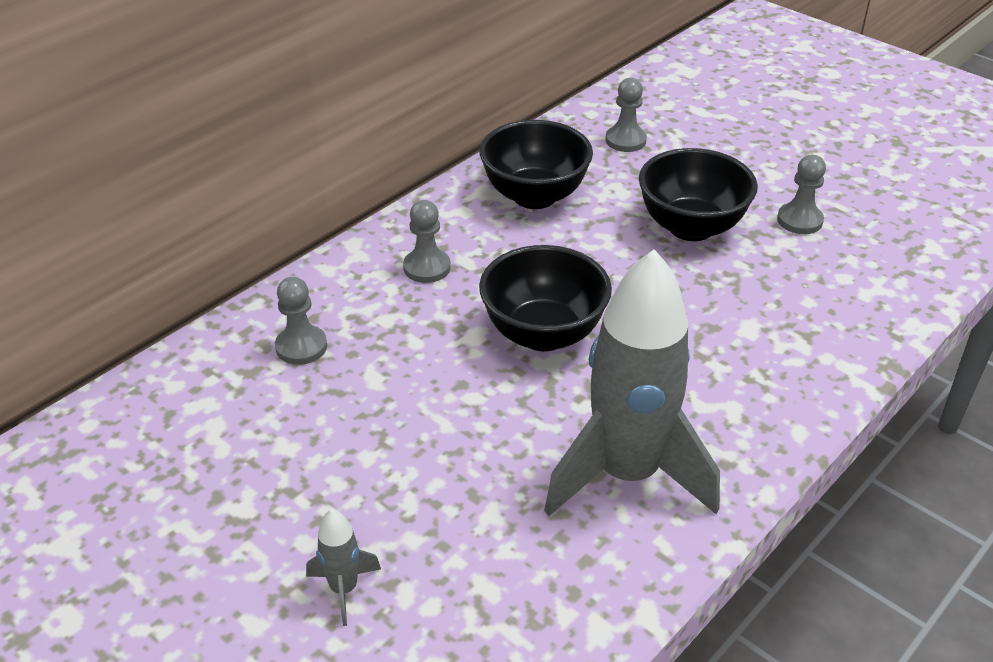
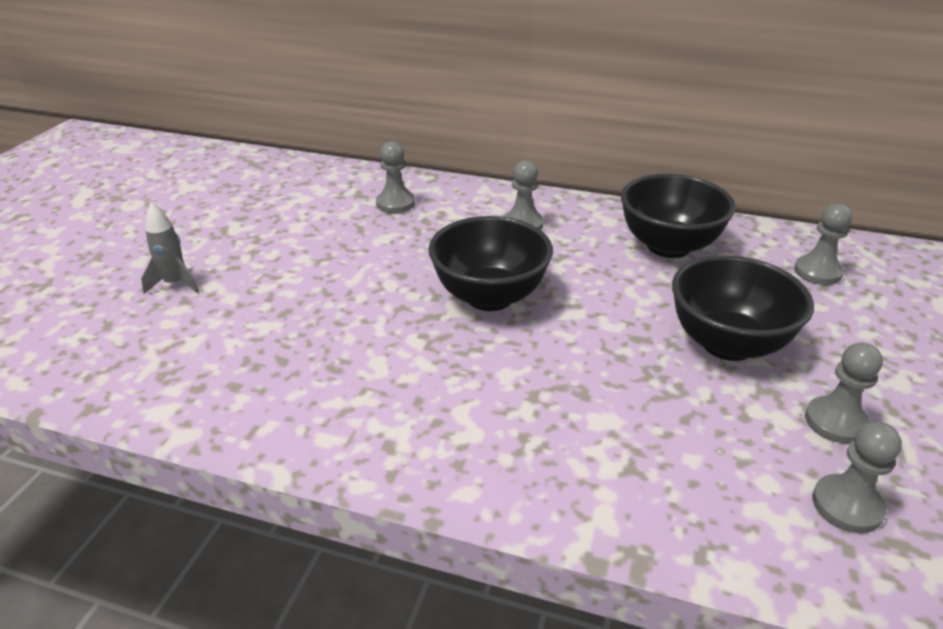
camera: 65 degrees right, 5 degrees down
grey rocket [544,249,720,516] -> none
none -> grey pawn [812,422,902,533]

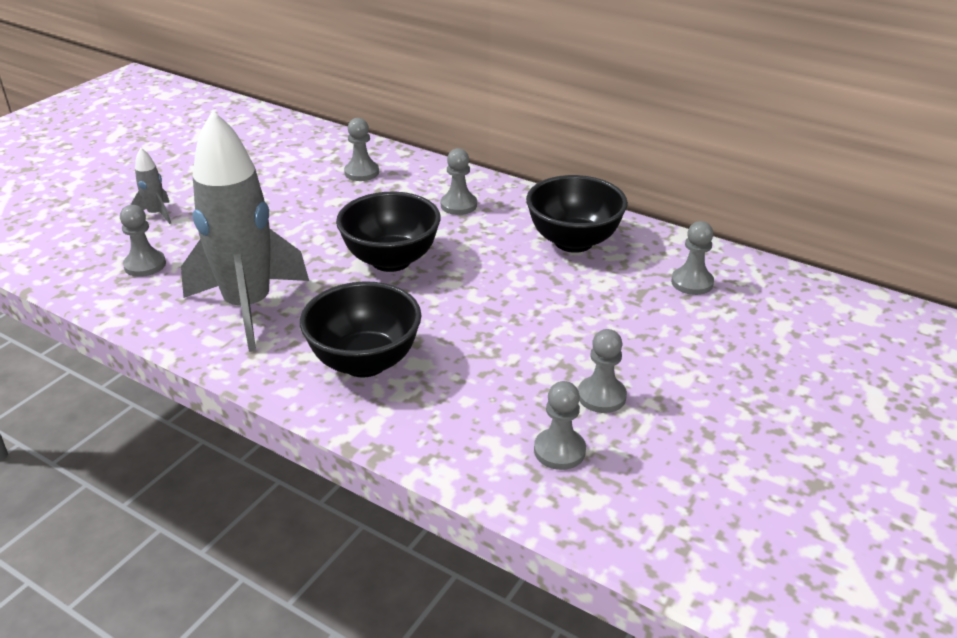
camera: 15 degrees right, 0 degrees up
black bowl [672,255,814,361] -> black bowl moved to [300,281,421,377]
none -> grey pawn [120,205,166,277]
none -> grey rocket [181,110,309,352]

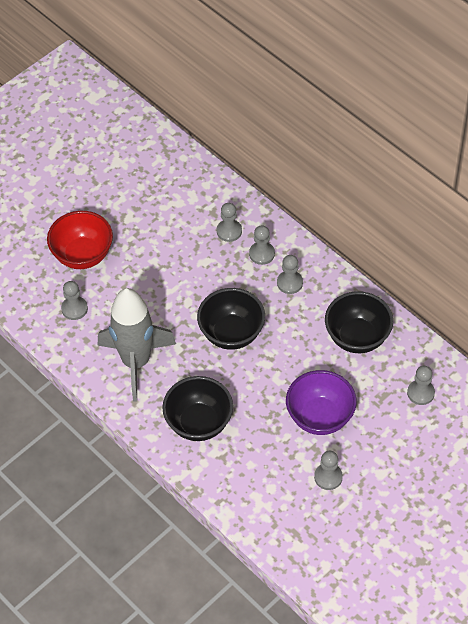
camera: 15 degrees right, 20 degrees up
grey rocket [130,148,171,224] -> red bowl [47,211,113,269]
grey pawn [534,381,586,470] -> grey pawn moved to [249,225,275,265]
none -> purple bowl [286,370,357,435]

